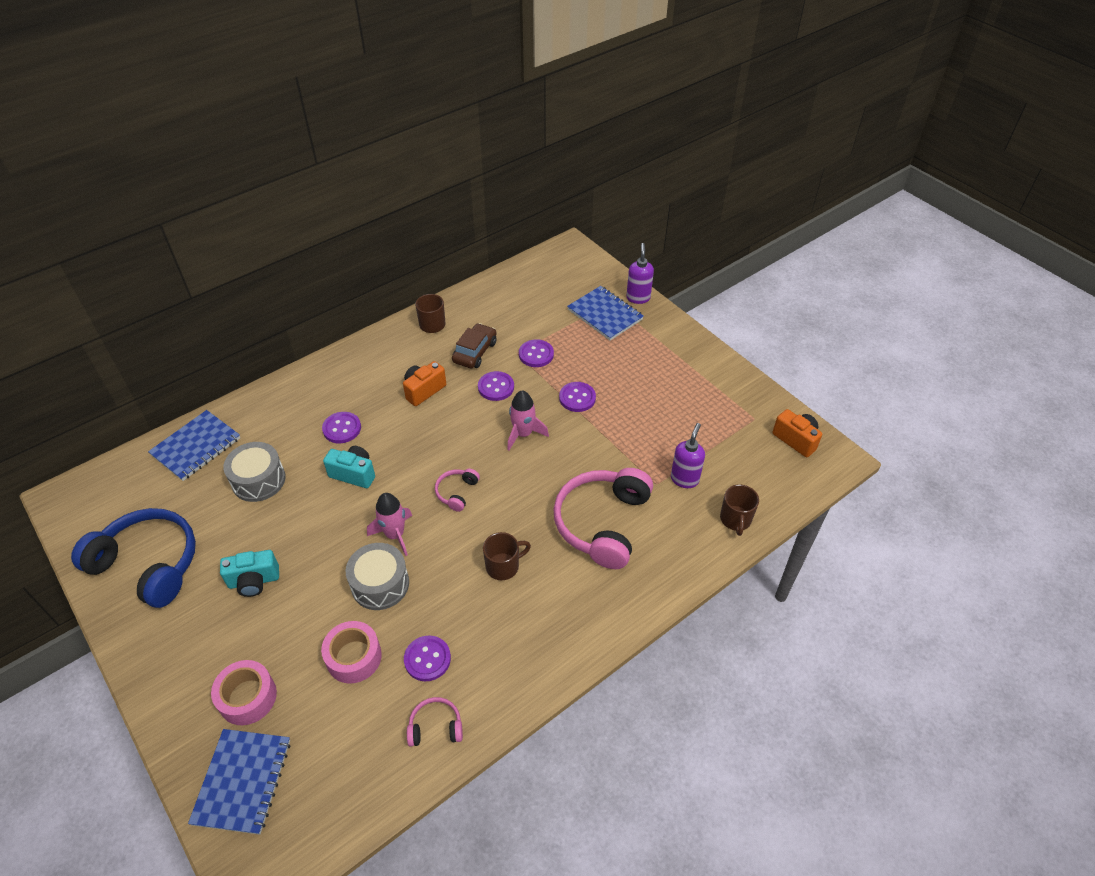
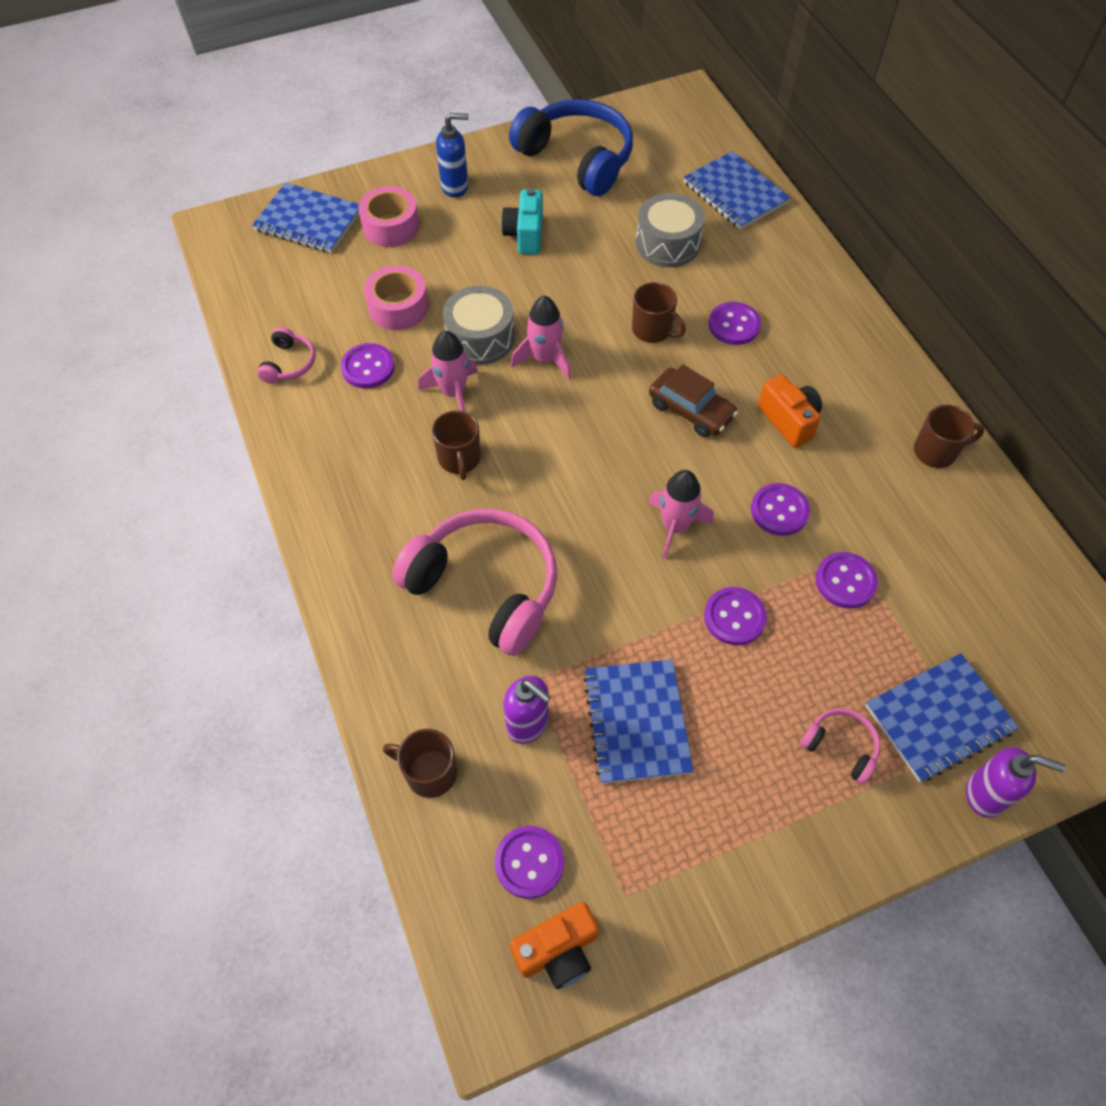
camera: 105 degrees right, 10 degrees up
blue headphones [71,508,196,608] -> blue headphones turned 90 degrees counterclockwise [509,99,633,196]
turquoise camera [323,446,375,488] -> brown mug [632,282,686,343]
pink headphones [435,469,480,512] -> pink headphones moved to [800,708,880,784]
brown car [452,323,497,368] -> brown car moved to [649,364,738,437]
none -> pink rocket [418,331,478,412]
none -> blue soap dispenser [436,113,469,198]
none -> purple button [494,826,564,899]
none -> blue notebook [583,659,694,784]

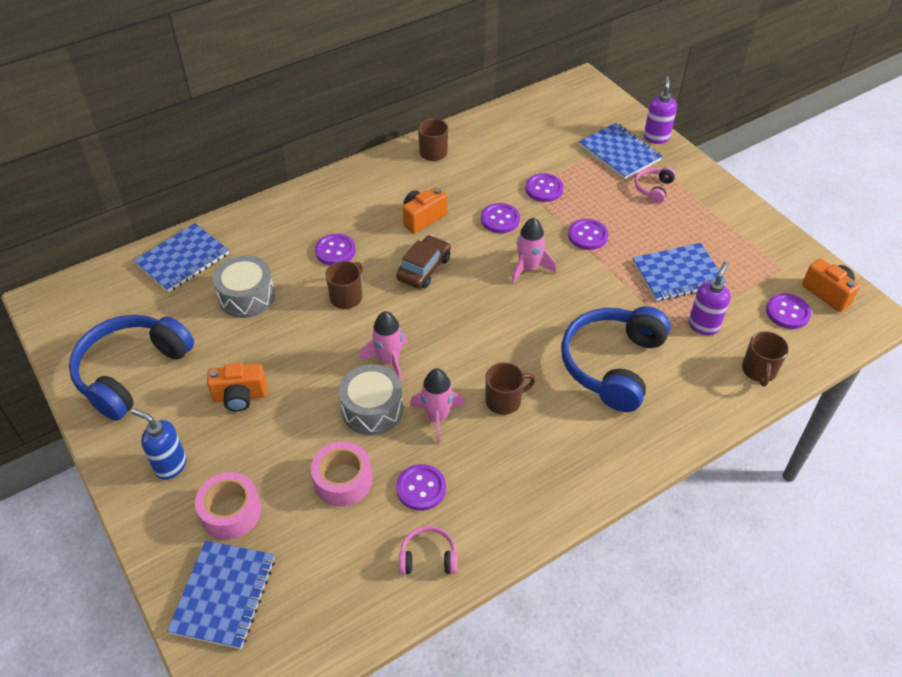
camera: 100 degrees left, 10 degrees down
pink headphones [392,509,557,656] -> blue headphones [561,306,671,412]
blue soap dispenser [436,113,469,198] -> blue soap dispenser turned 45 degrees counterclockwise [131,409,187,480]
turquoise camera [501,188,543,254] -> orange camera [207,363,267,412]

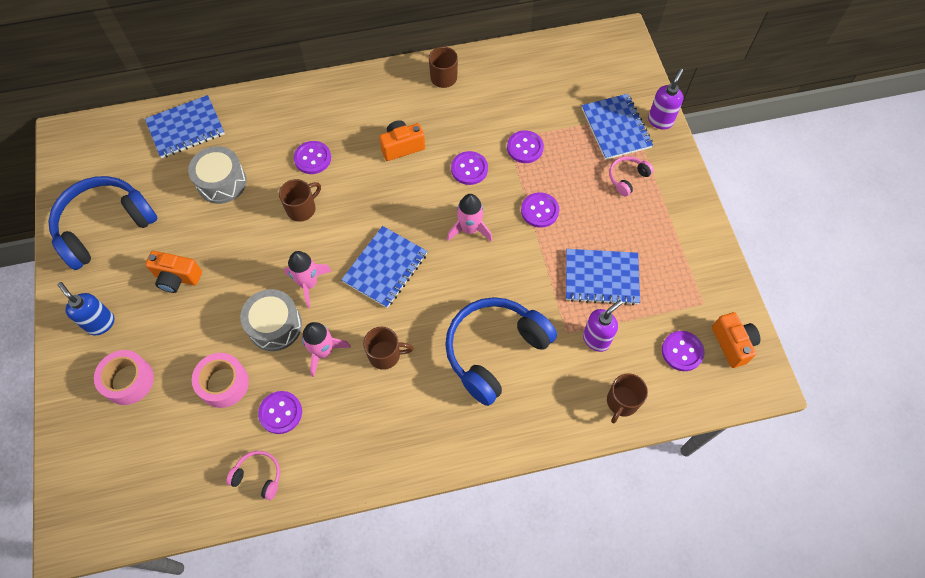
camera: 20 degrees right, 15 degrees up
blue notebook [167,540,275,649] -> blue notebook moved to [341,226,427,308]
brown car [396,235,451,288] -> none

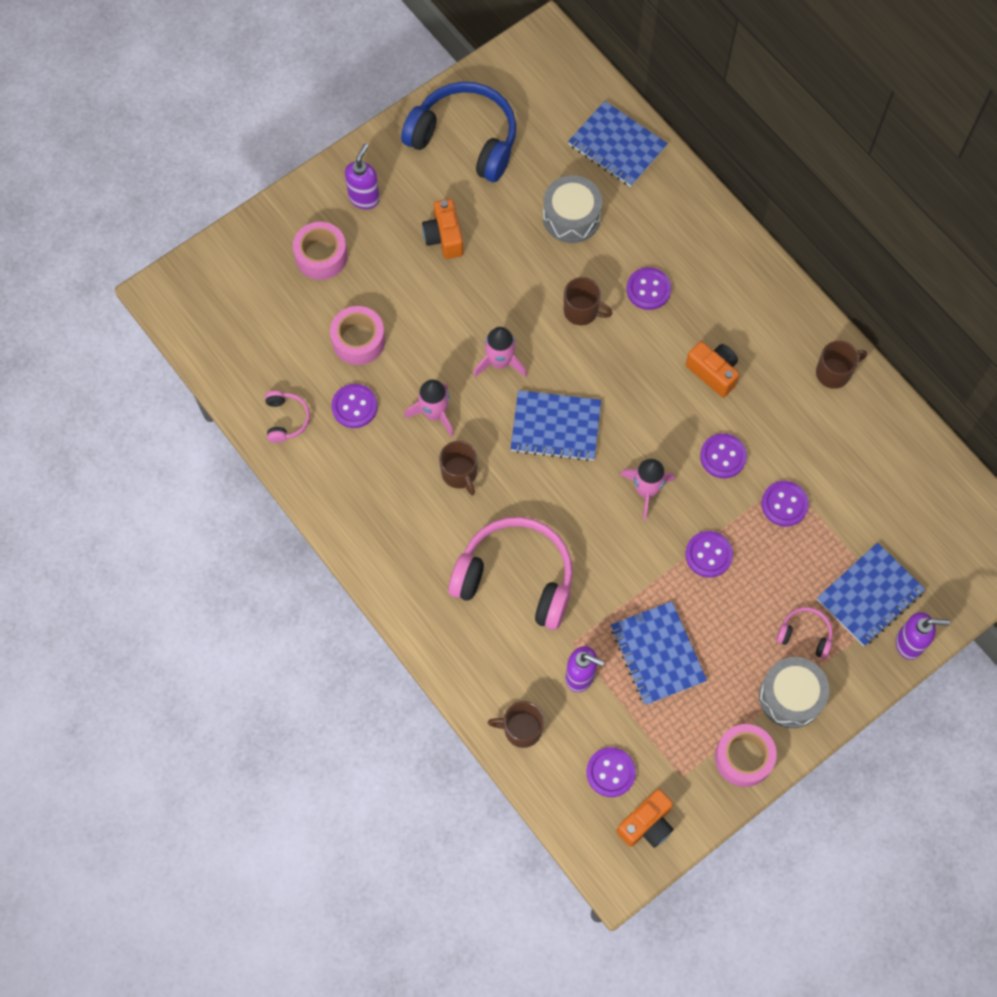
camera: 65 degrees right, 5 degrees up
blue soap dispenser [58,282,114,335] -> purple soap dispenser [345,144,380,209]
grey drum [240,289,302,351] -> grey drum moved to [759,657,829,728]
blue headphones [445,297,557,406] -> pink headphones [448,517,573,630]
none -> pink tape [715,724,777,787]

